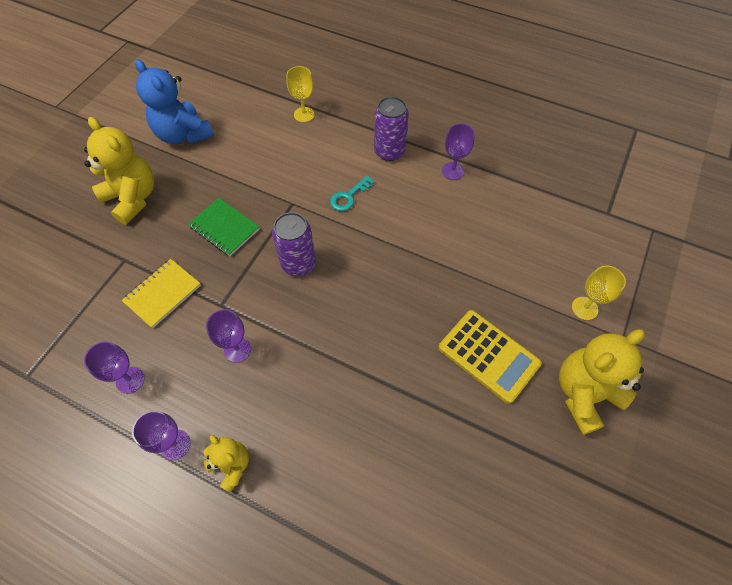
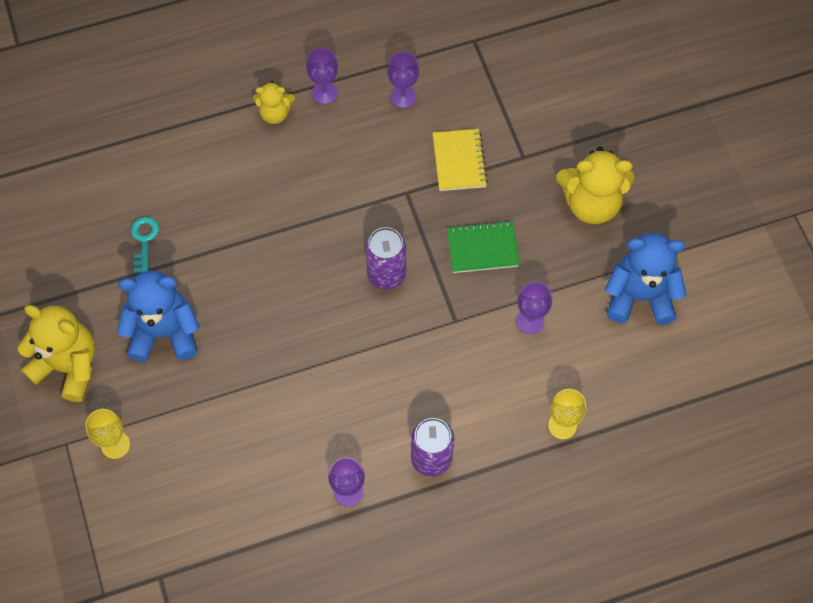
camera: 135 degrees right, 5 degrees up
purple goblet [206,309,251,363] -> purple goblet moved to [517,281,552,334]
turquoise key [330,175,375,211] -> turquoise key moved to [131,217,159,273]
yellow calculator [439,310,542,404] -> blue teddy bear [117,271,200,362]
yellow teddy bear [559,329,645,435] -> yellow teddy bear turned 75 degrees counterclockwise [17,305,95,402]

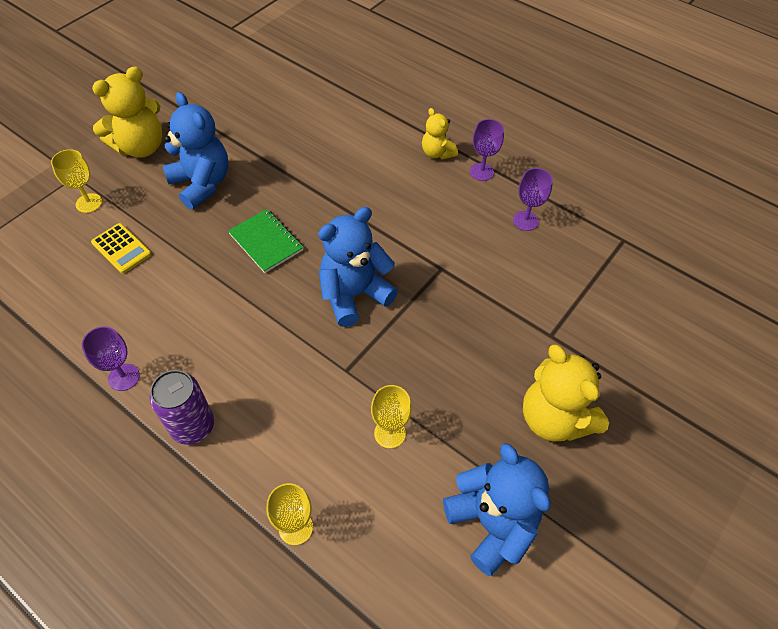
camera: 55 degrees right, 10 degrees down
yellow teddy bear [17,305,95,402] -> yellow teddy bear turned 60 degrees clockwise [92,66,162,158]
turquoise key [131,217,159,273] -> none
purple can [365,227,406,289] -> blue teddy bear [318,207,398,327]
yellow notebook [433,129,488,191] -> none
green notebook [447,221,520,273] -> green notebook moved to [228,209,304,273]
purple goblet [517,281,552,334] -> yellow goblet [371,385,412,449]
none -> yellow calculator [91,223,152,274]

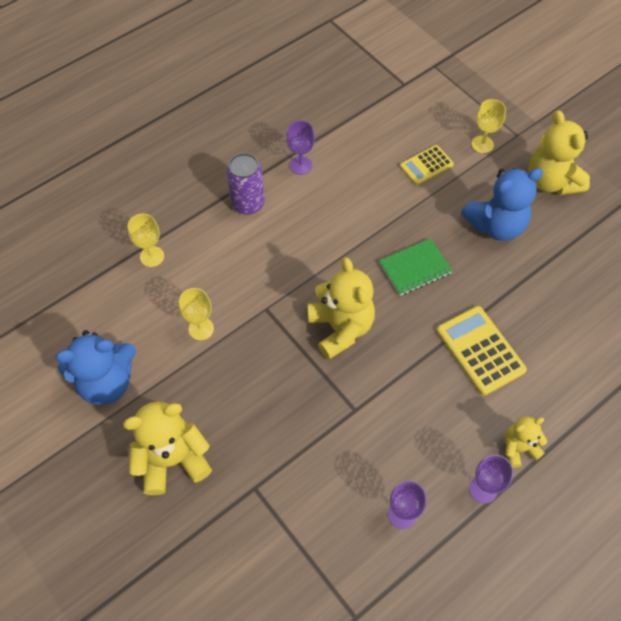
camera: 105 degrees right, 5 degrees up
blue teddy bear [318,207,398,327] -> yellow teddy bear [307,257,375,360]
none -> yellow calculator [437,306,527,395]

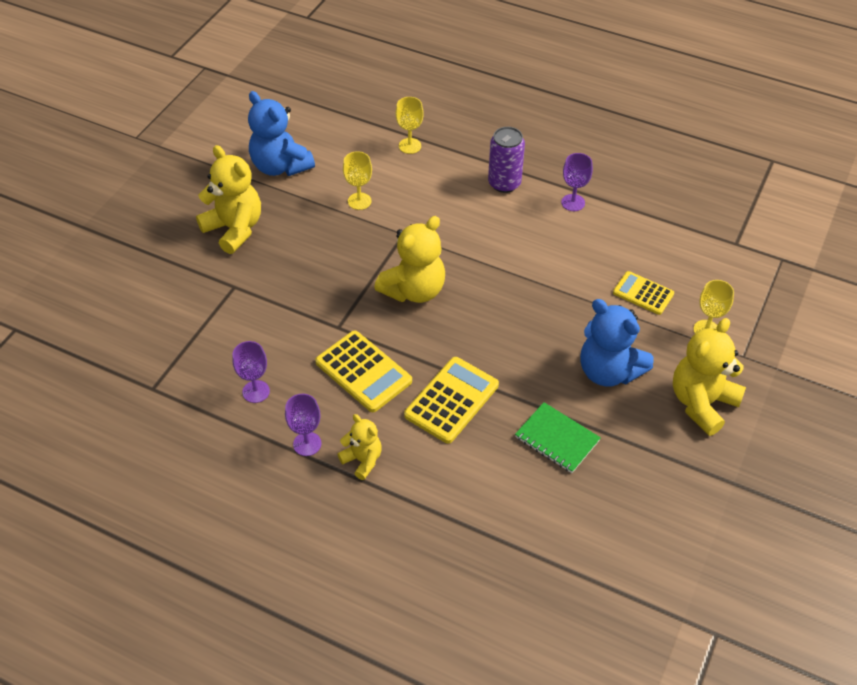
camera: 65 degrees right, 10 degrees down
green notebook [379,238,453,296] -> green notebook moved to [515,402,601,473]
none -> yellow calculator [315,331,412,412]

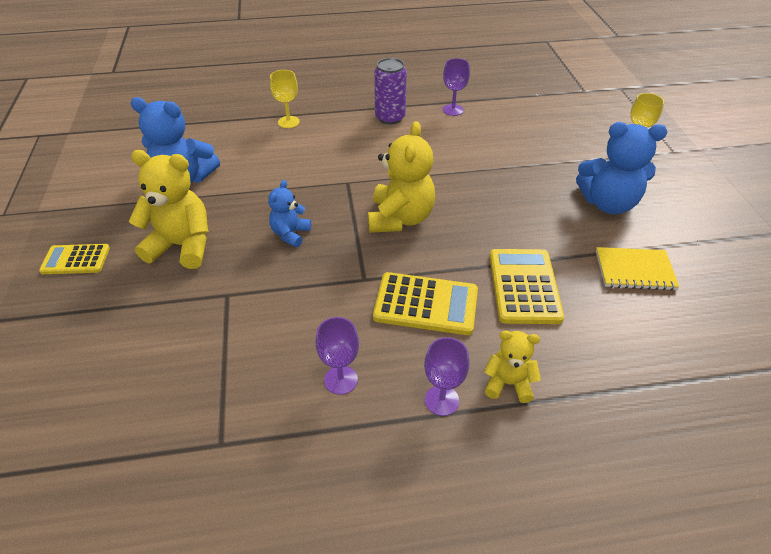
camera: 35 degrees left, 5 degrees down
yellow goblet [343,151,372,210] -> none
green notebook [515,402,601,473] -> yellow notebook [596,247,679,291]
yellow calculator [613,271,674,315] -> yellow calculator moved to [39,244,110,274]
yellow teddy bear [673,318,746,436] -> none
none -> blue teddy bear [268,180,311,247]

